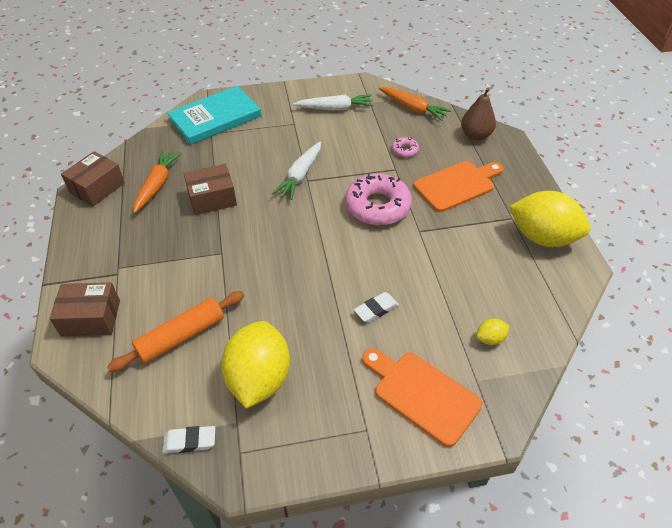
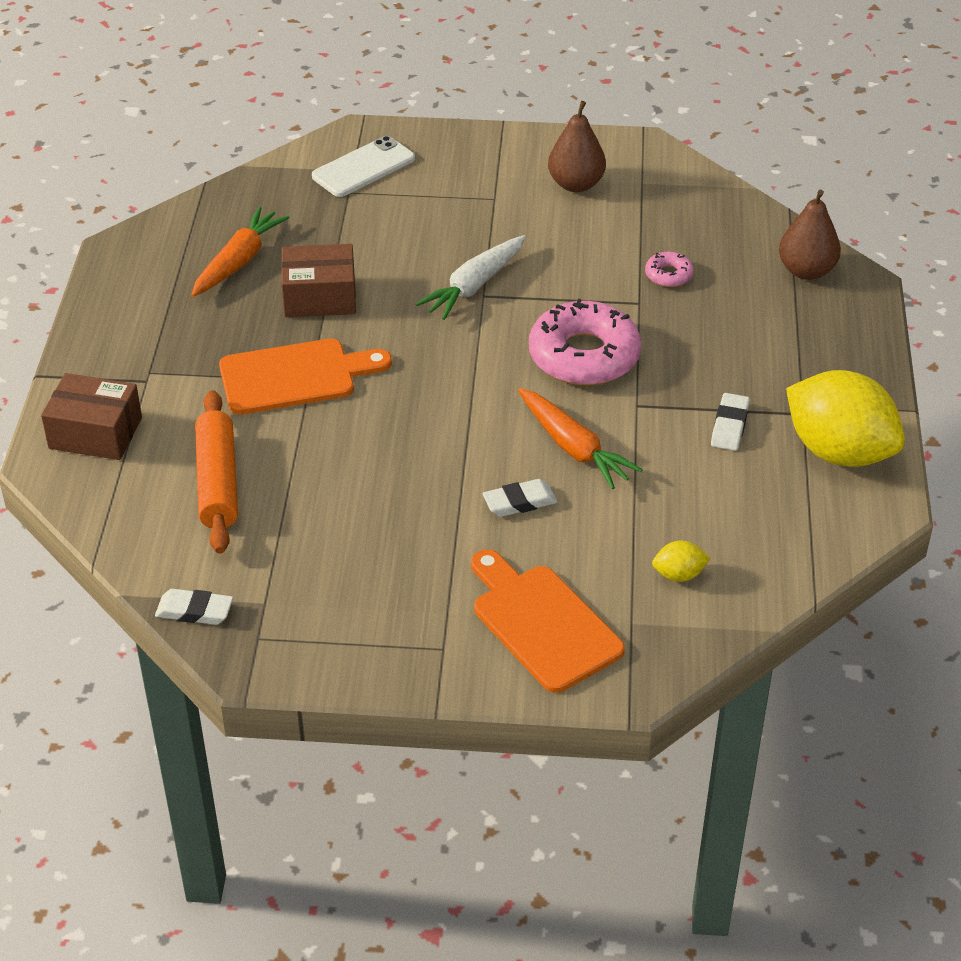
camera: 15 degrees right, 5 degrees down
brown box [61,151,125,207] -> none
orange rolling pin [107,291,244,372] -> orange rolling pin turned 75 degrees counterclockwise [195,390,238,554]
turquoise book [167,86,261,145] -> white phone [312,136,415,197]
yellow lemon [221,321,290,409] -> none
white carrot [293,94,374,111] -> brown pear [548,101,606,192]
orange carrot [379,87,452,121] -> orange carrot moved to [518,388,643,489]
orange cutting board [414,161,504,212] -> orange cutting board moved to [219,339,392,415]
none -> white eraser [711,393,750,451]

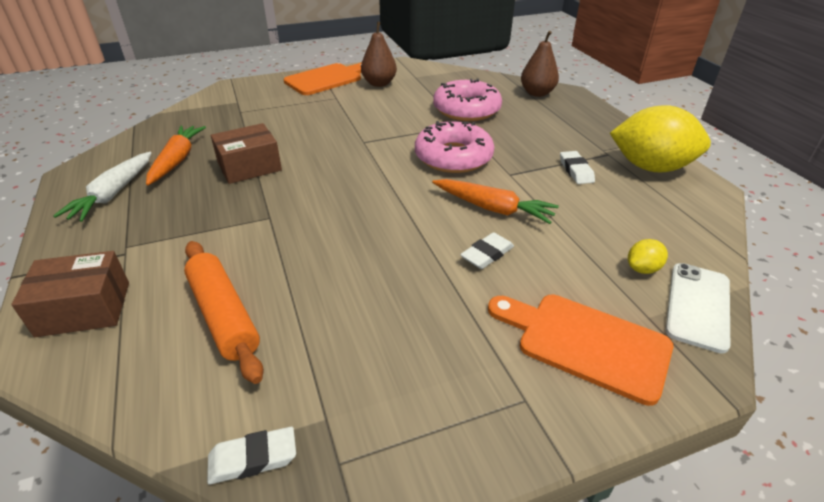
camera: 25 degrees left, 5 degrees down
orange cutting board [219,339,392,415] -> orange cutting board moved to [284,63,362,95]
white phone [312,136,415,197] -> white phone moved to [666,263,730,353]
white carrot [416,235,526,320] -> white carrot moved to [53,152,152,222]
pink donut [645,252,694,287] -> pink donut [433,79,502,121], size x2.22

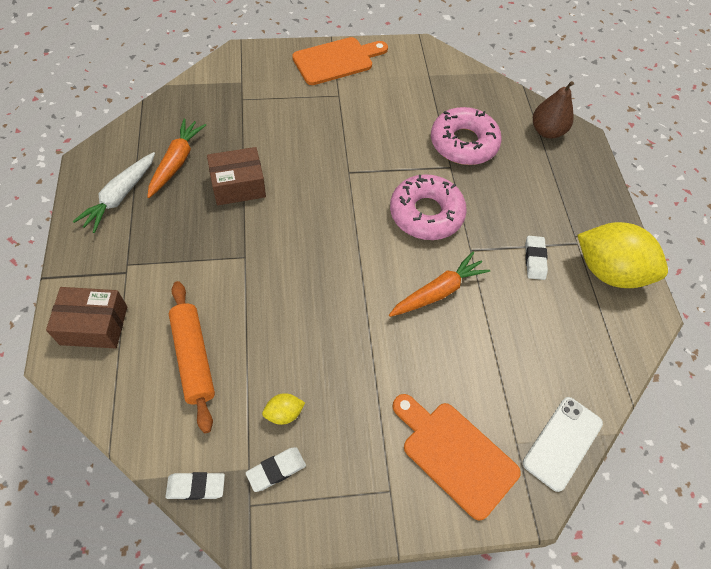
camera: 10 degrees right, 20 degrees up
brown pear [361,21,397,87] -> none
orange carrot [432,179,559,224] -> orange carrot turned 75 degrees counterclockwise [389,252,490,317]
white eraser [460,232,514,269] -> white eraser moved to [246,447,306,492]
yellow lemon [628,239,668,274] -> yellow lemon moved to [262,393,305,425]

